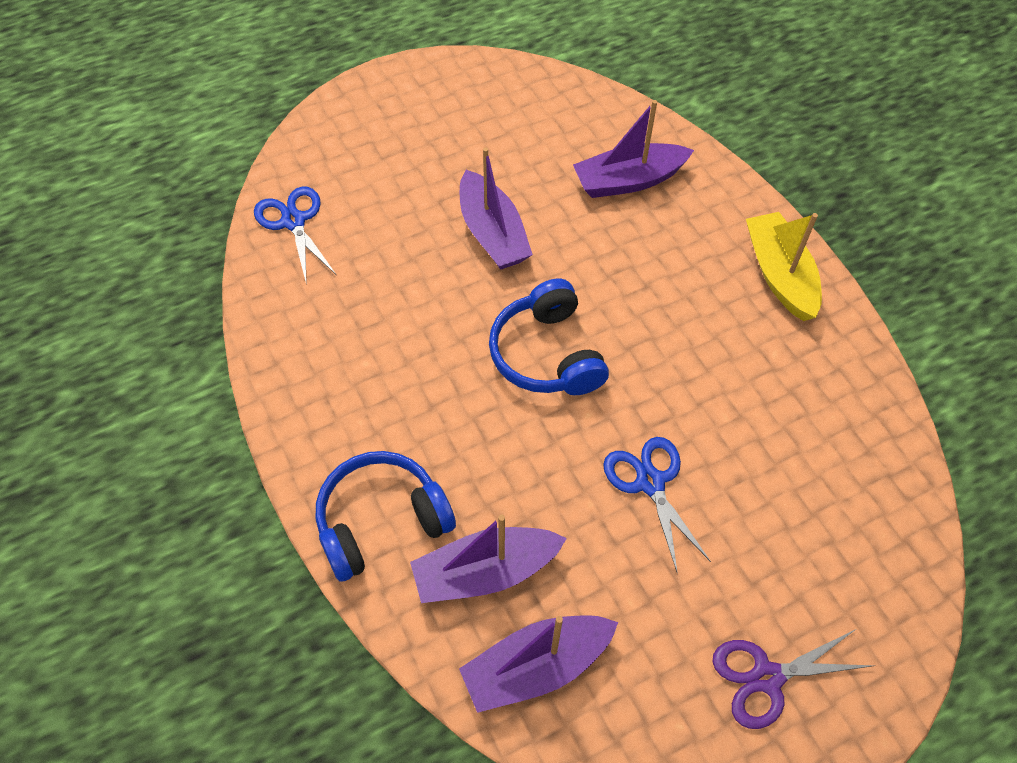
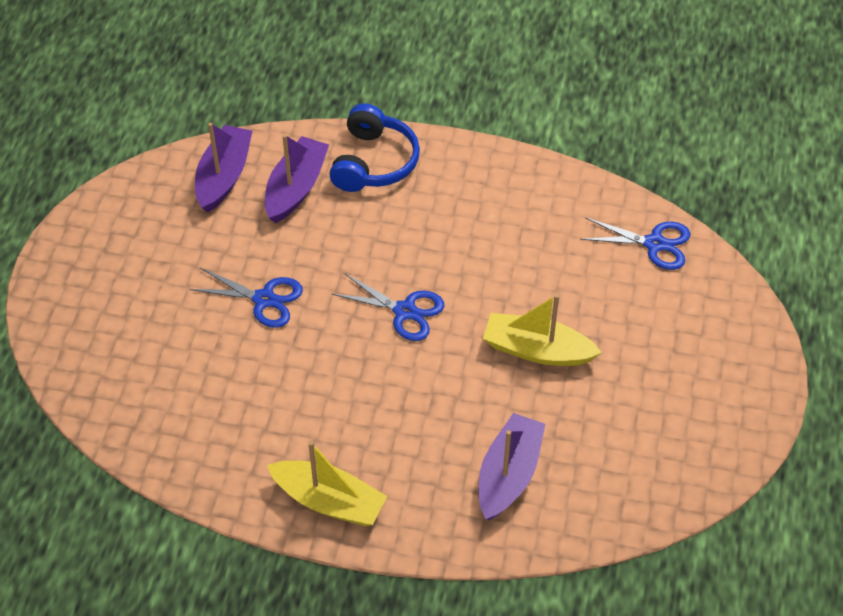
camera: 130 degrees right, 5 degrees down
purple boat [460,147,533,270] -> yellow boat [483,294,602,366]
blue headphones [489,279,609,395] -> blue scissors [332,273,444,341]
purple scissors [712,629,875,729] -> none

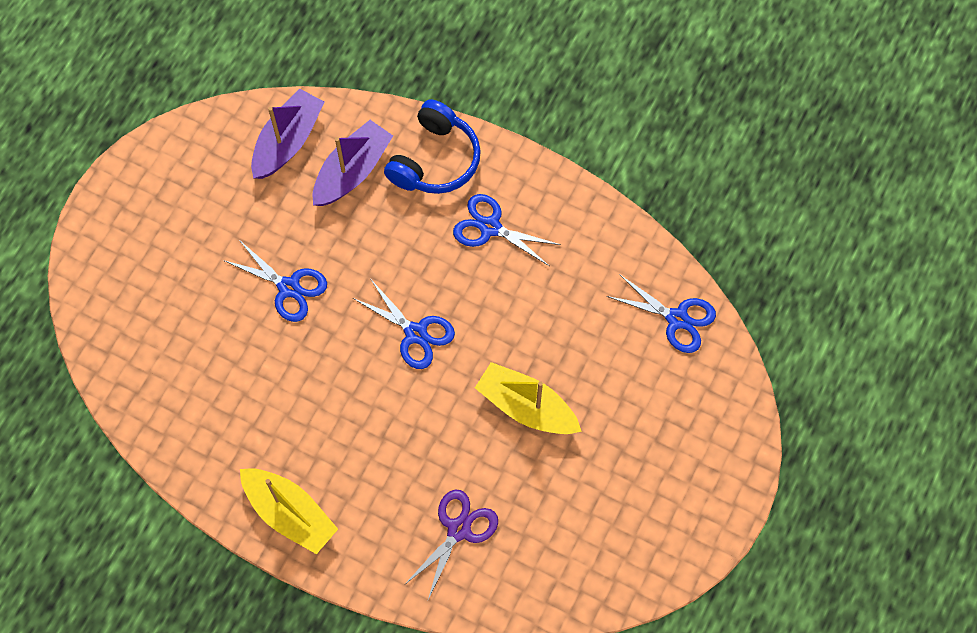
camera: 15 degrees right, 15 degrees up
purple boat [479,413,545,520] -> purple scissors [404,490,498,600]
none -> blue scissors [453,194,561,266]

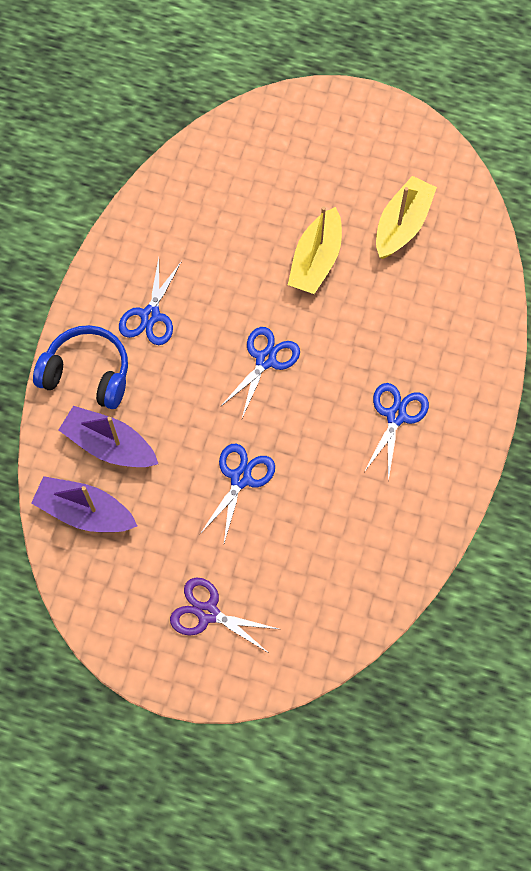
camera: 100 degrees left, 0 degrees up
yellow boat [240,468,338,554] -> yellow boat moved to [376,176,437,259]
purple scissors [404,490,498,600] -> purple scissors moved to [170,578,278,654]
blue scissors [607,274,716,353] -> blue scissors moved to [364,383,429,480]

